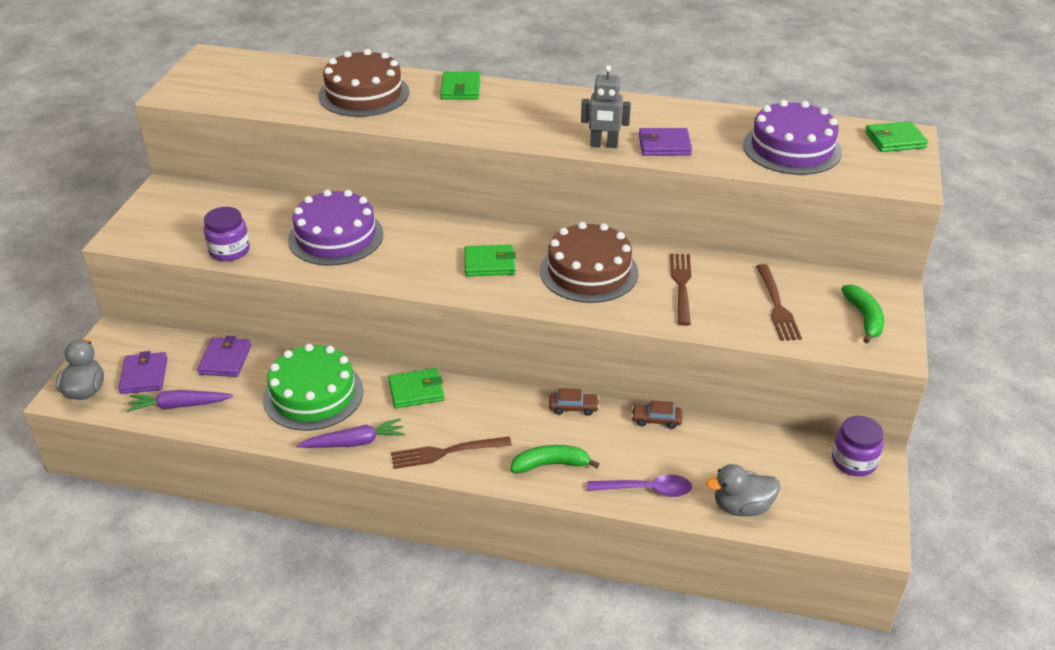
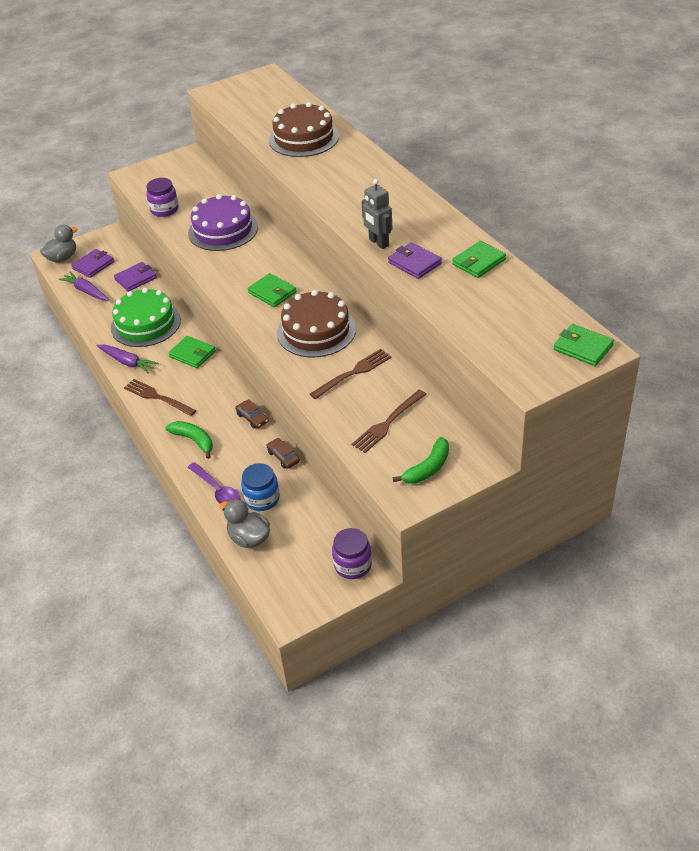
camera: 50 degrees right, 5 degrees up
green wallet [441,71,480,100] -> green wallet moved to [452,241,506,278]
purple cake [743,100,842,175] -> none
none -> blue jar [241,463,280,511]

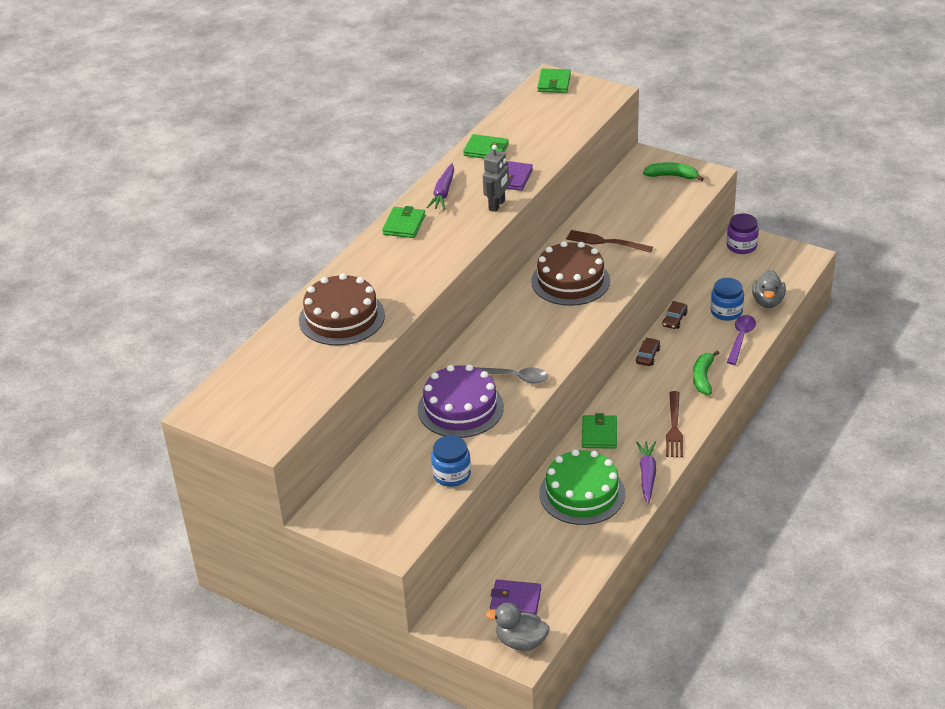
camera: 120 degrees left, 5 degrees down
purple carrot [59,272,109,300] -> purple carrot moved to [427,163,454,210]
purple wallet [114,262,157,292] -> none
purple jar [146,178,179,217] -> blue jar [431,435,471,487]
green wallet [248,273,297,307] -> green wallet moved to [382,206,425,238]
brown fork [352,390,427,453] -> none
none -> grey spoon [479,367,548,383]

